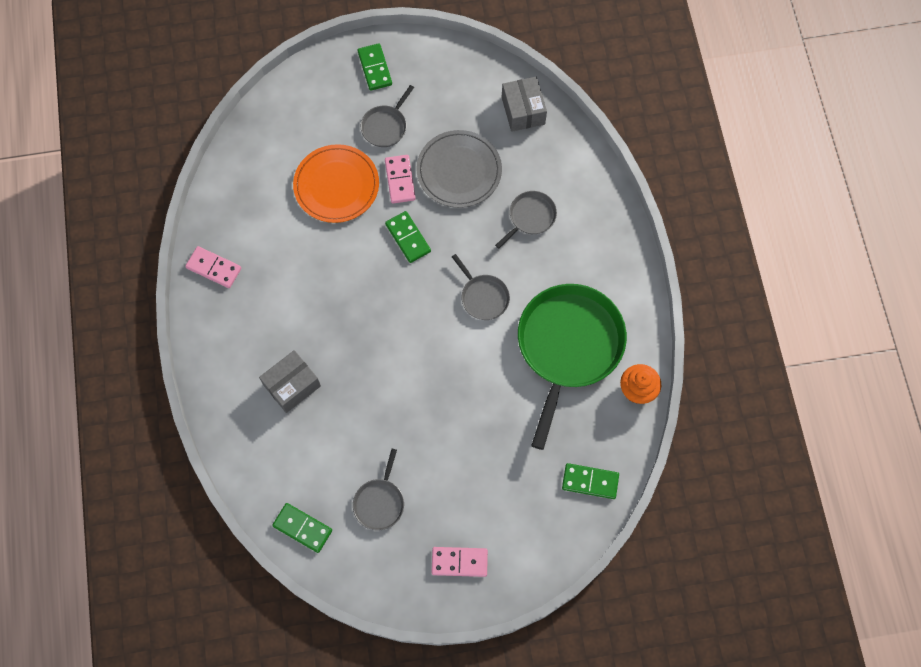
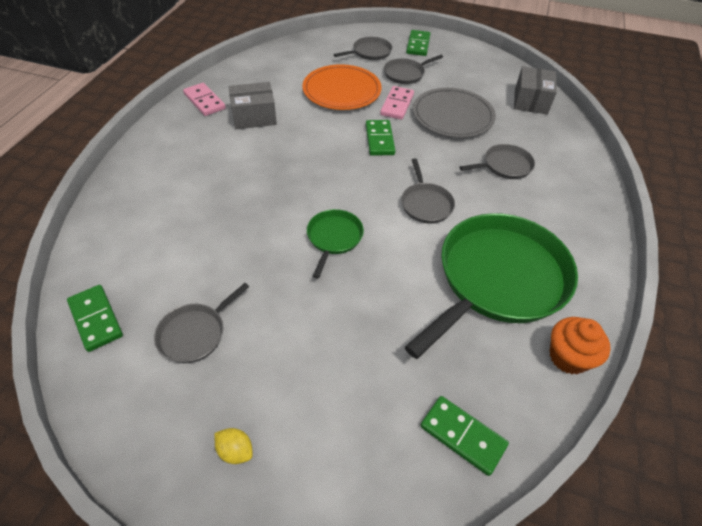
camera: 25 degrees right, 20 degrees down
grey box [259,350,321,413] -> grey box moved to [229,82,277,129]
pink domino [432,547,488,577] -> yellow lemon [215,428,253,464]
none -> green pan [307,209,364,278]
none -> grey pan [334,37,392,60]

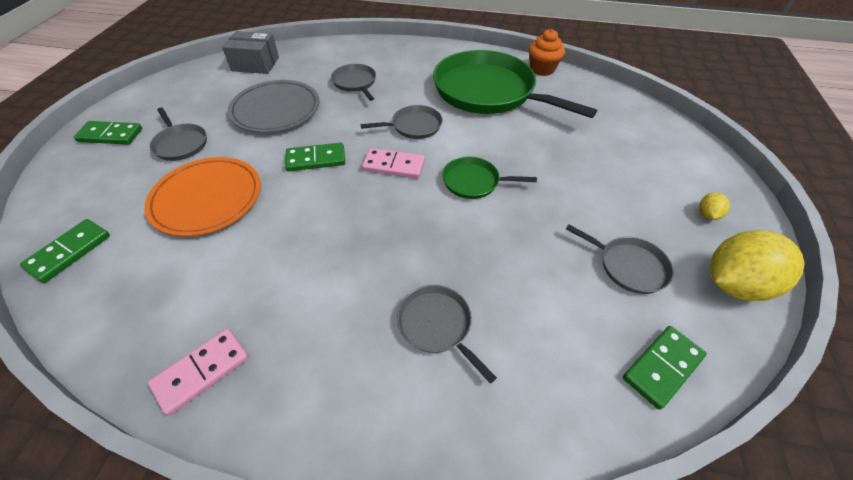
camera: 95 degrees left, 0 degrees up
grey box [229,82,277,129] -> none
grey pan [334,37,392,60] -> grey pan moved to [397,285,497,384]
pink domino [380,86,414,120] -> pink domino moved to [362,148,425,179]
green domino [420,396,509,476] -> green domino moved to [20,219,110,283]
none -> yellow lemon [710,230,805,301]

